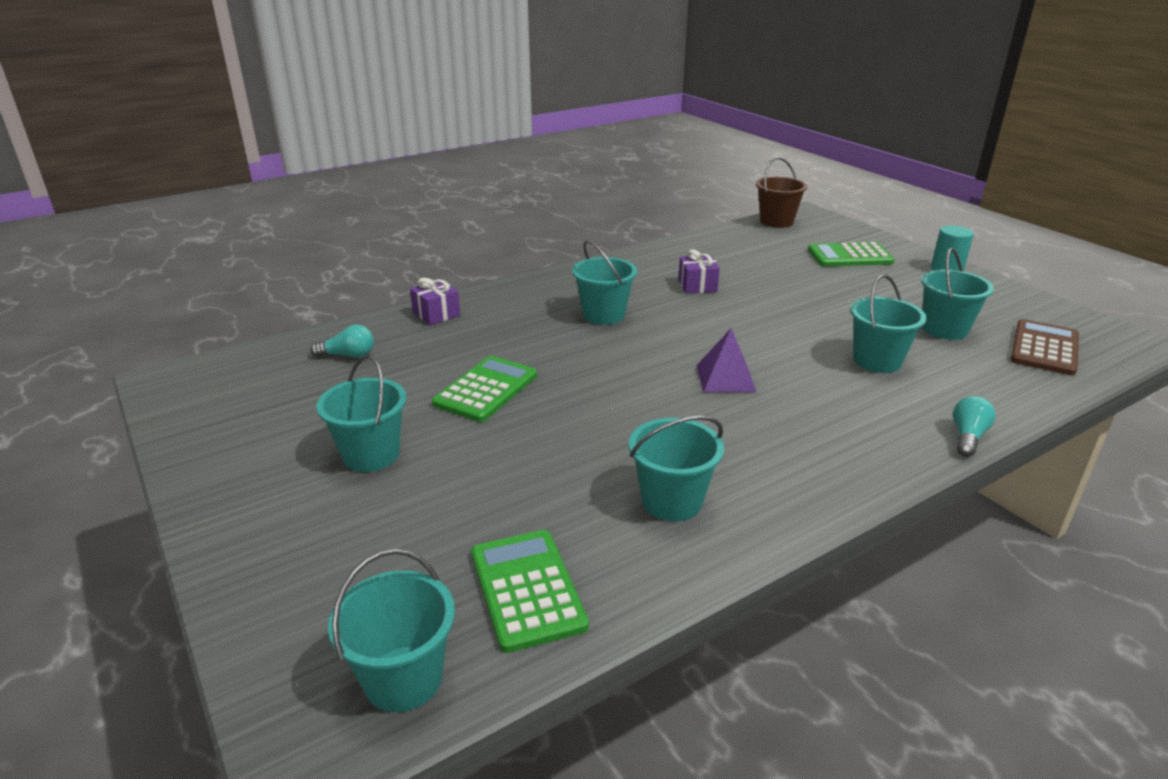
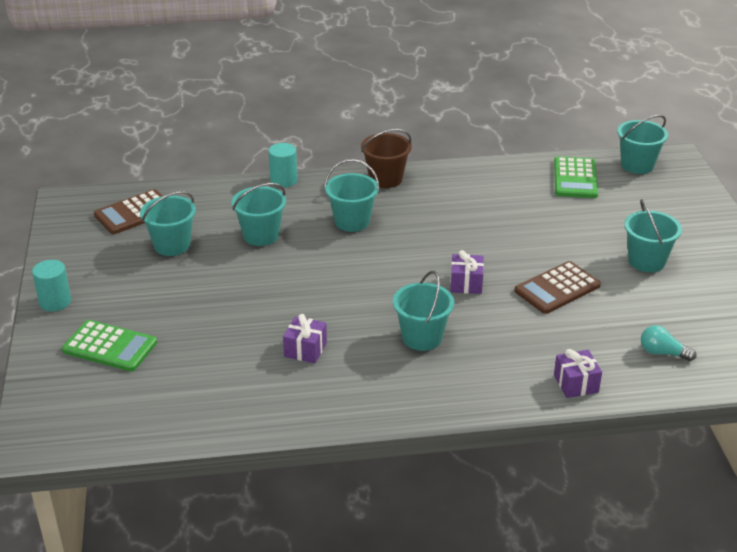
camera: 155 degrees left, 5 degrees up
green calculator [432,356,537,422] -> brown calculator [514,261,601,314]
turquoise bucket [629,416,724,521] -> turquoise bucket moved to [324,159,380,232]
purple pyramid [696,328,756,392] -> none
brown bucket [756,157,808,228] -> brown bucket moved to [361,129,412,188]
turquoise light bulb [953,396,996,457] -> turquoise cylinder [268,143,298,187]
none -> purple gift [450,250,484,294]

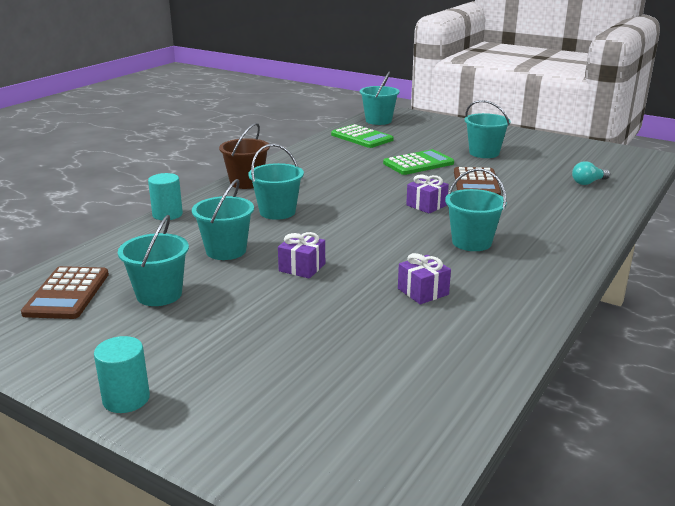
camera: 50 degrees left, 10 degrees down
green calculator [62,320,157,372] -> green calculator moved to [383,149,454,175]
purple gift [554,349,602,398] -> purple gift moved to [278,232,325,279]

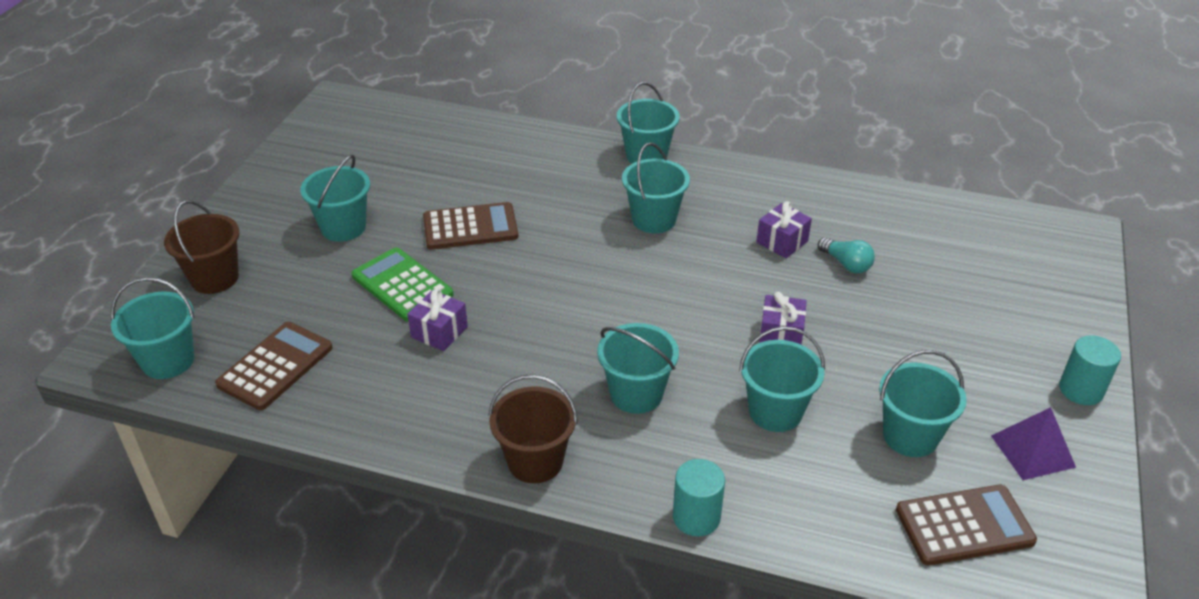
camera: 105 degrees left, 15 degrees up
green calculator [331,124,394,148] -> brown calculator [215,322,333,410]
purple gift [406,174,449,214] -> purple gift moved to [407,289,468,351]
turquoise light bulb [572,161,610,185] -> turquoise light bulb moved to [818,237,875,273]
none -> brown bucket [164,200,240,294]
none -> turquoise bucket [617,82,680,164]
none -> purple pyramid [991,407,1076,480]

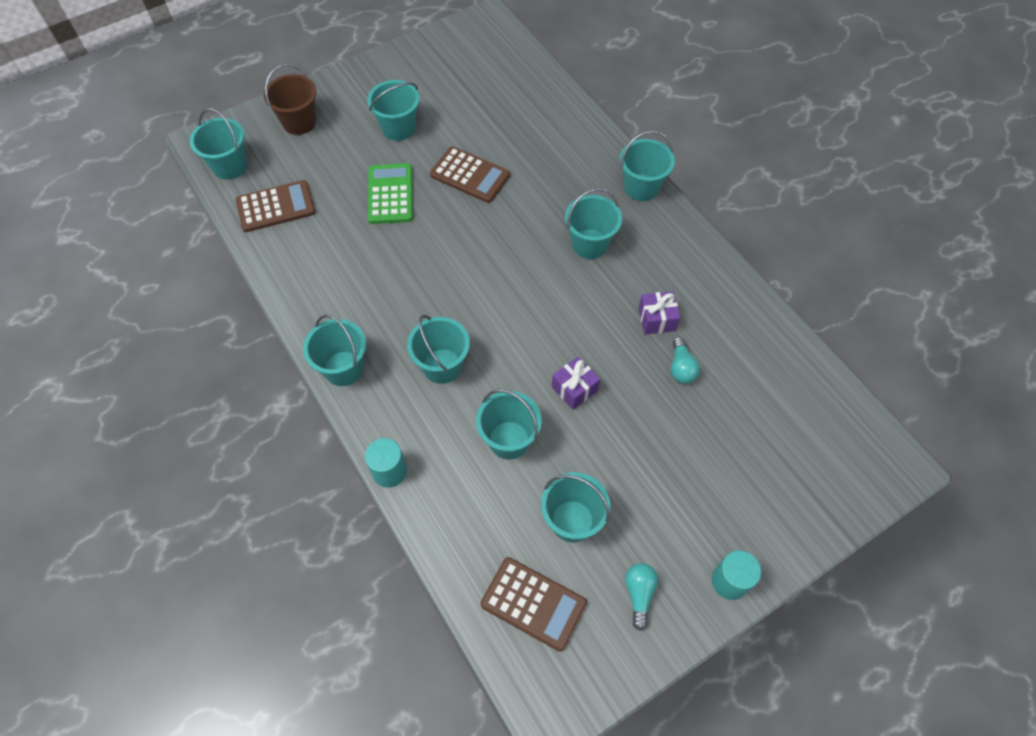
camera: 40 degrees right, 20 degrees up
purple gift [407,289,468,351] -> none
brown bucket [489,374,578,483] -> turquoise bucket [303,315,366,386]
purple pyramid [991,407,1076,480] -> turquoise light bulb [625,563,658,631]

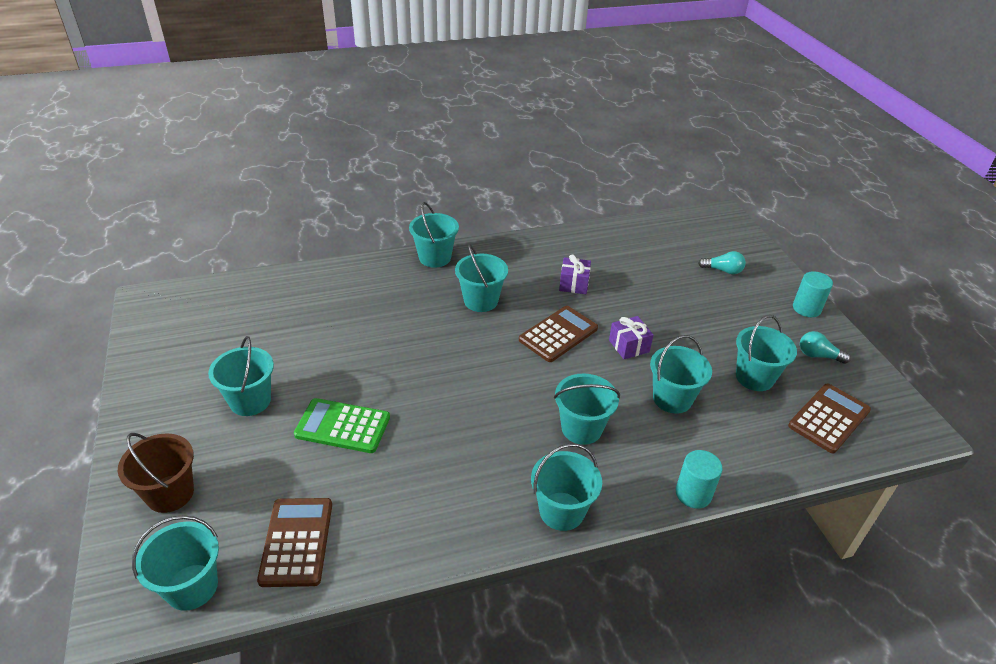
camera: 75 degrees left, 20 degrees down
brown calculator [430,146,510,203] -> brown calculator moved to [519,306,598,362]
turquoise light bulb [671,337,700,384] -> turquoise light bulb moved to [698,251,746,274]

